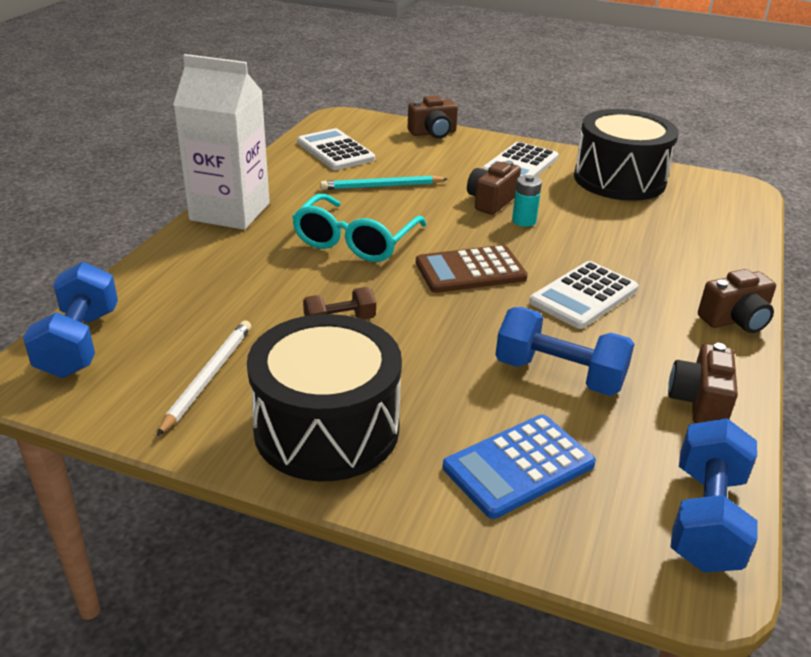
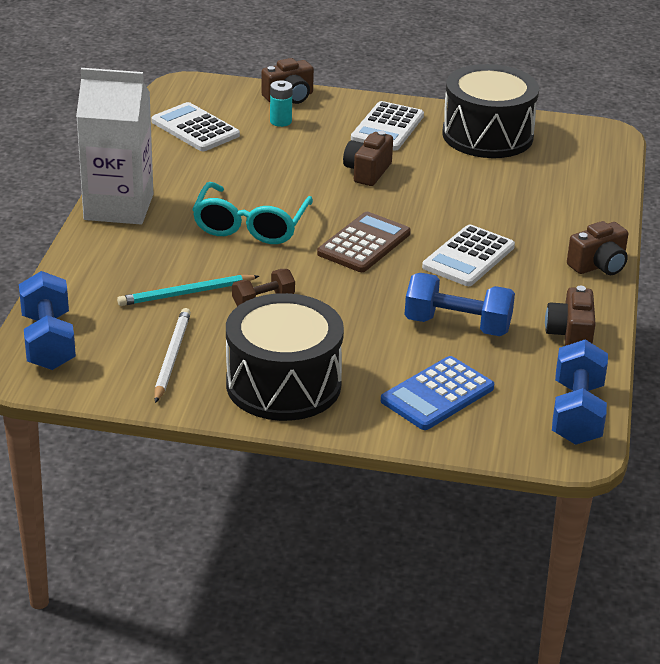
camera: 10 degrees left, 0 degrees up
turquoise pencil [320,175,447,190] -> turquoise pencil moved to [117,275,259,306]
brown calculator [416,245,528,293] -> brown calculator turned 150 degrees clockwise [317,212,411,272]
turquoise battery [512,175,542,227] -> turquoise battery moved to [270,80,293,127]

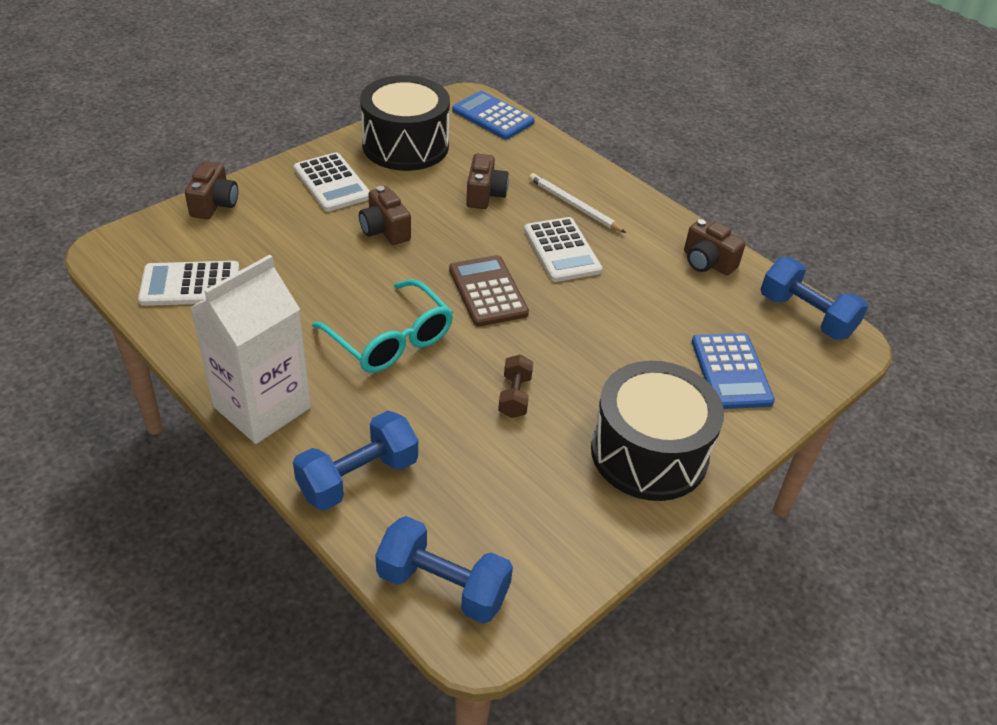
camera: 55 degrees left, 10 degrees up
turquoise pencil [117,275,259,306] -> none
white pencil [155,308,191,403] -> white pencil moved to [529,173,626,233]
turquoise battery [270,80,293,127] -> none
blue dumbbell [405,273,515,336] -> blue dumbbell moved to [293,411,418,511]
brown camera [567,221,628,275] -> brown camera moved to [466,154,509,209]
none -> blue calculator [452,91,535,139]

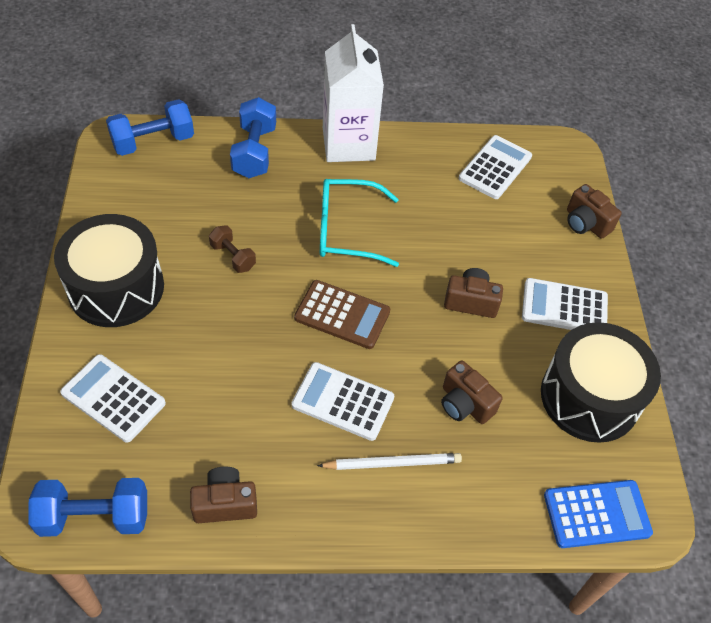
camera: 130 degrees right, 10 degrees up
blue calculator [692,333,775,409] -> white calculator [60,354,166,443]

